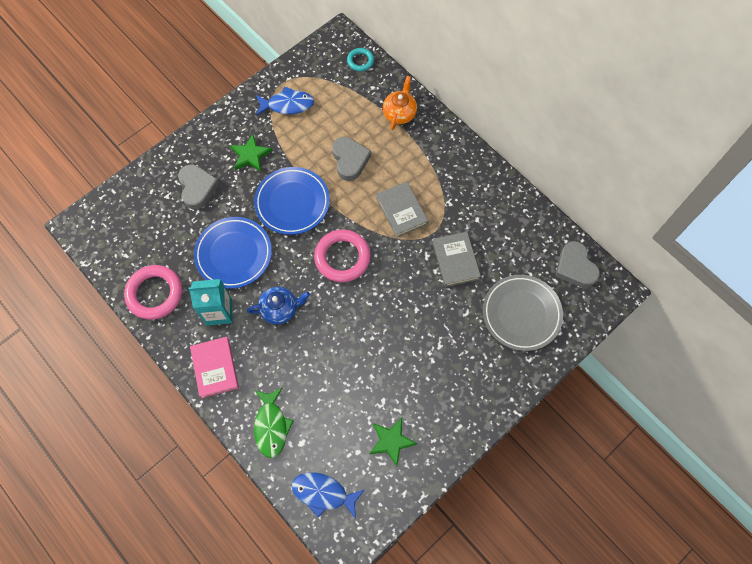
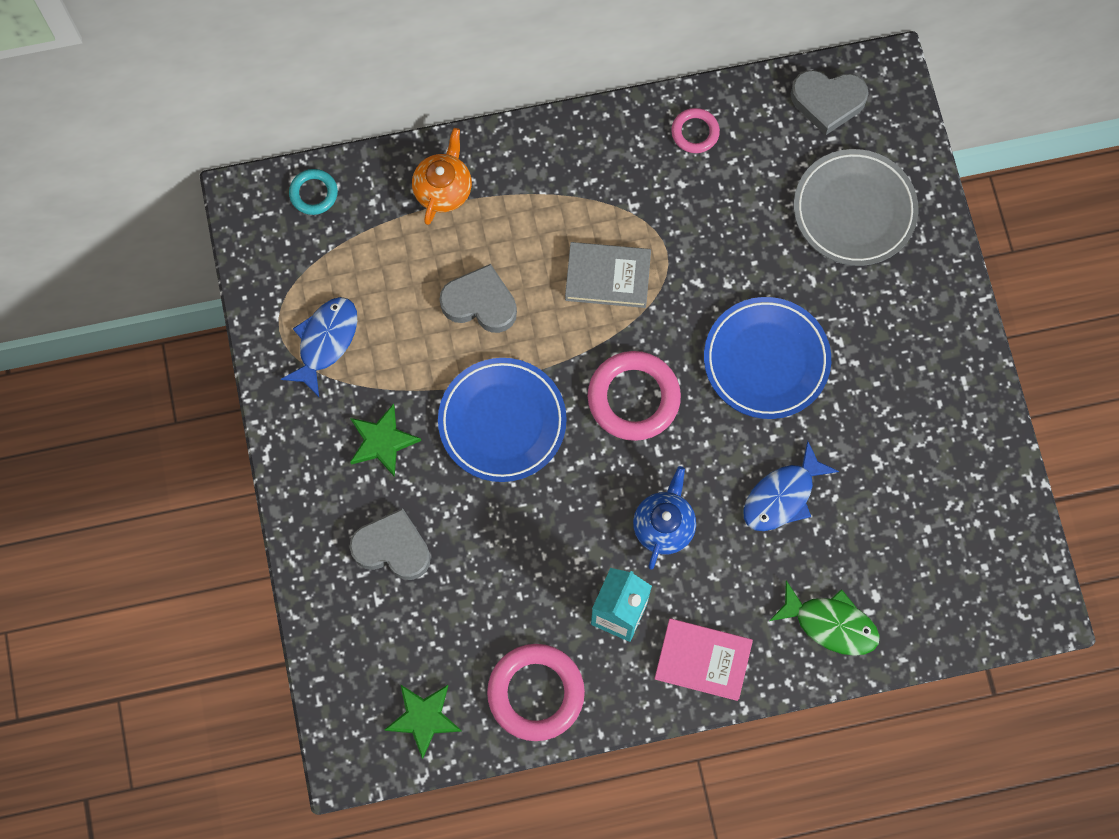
camera: 60 degrees left, 5 degrees up
blue plate [194,217,272,289] -> blue plate moved to [704,297,831,419]
blue fish [292,473,365,519] -> blue fish moved to [743,441,839,531]
green star [369,418,417,466] -> green star moved to [384,684,462,759]
orange teapot [383,76,417,130] -> orange teapot turned 60 degrees clockwise [412,128,472,225]
grey book [432,232,481,287] -> none
none -> pink ring [671,108,720,153]

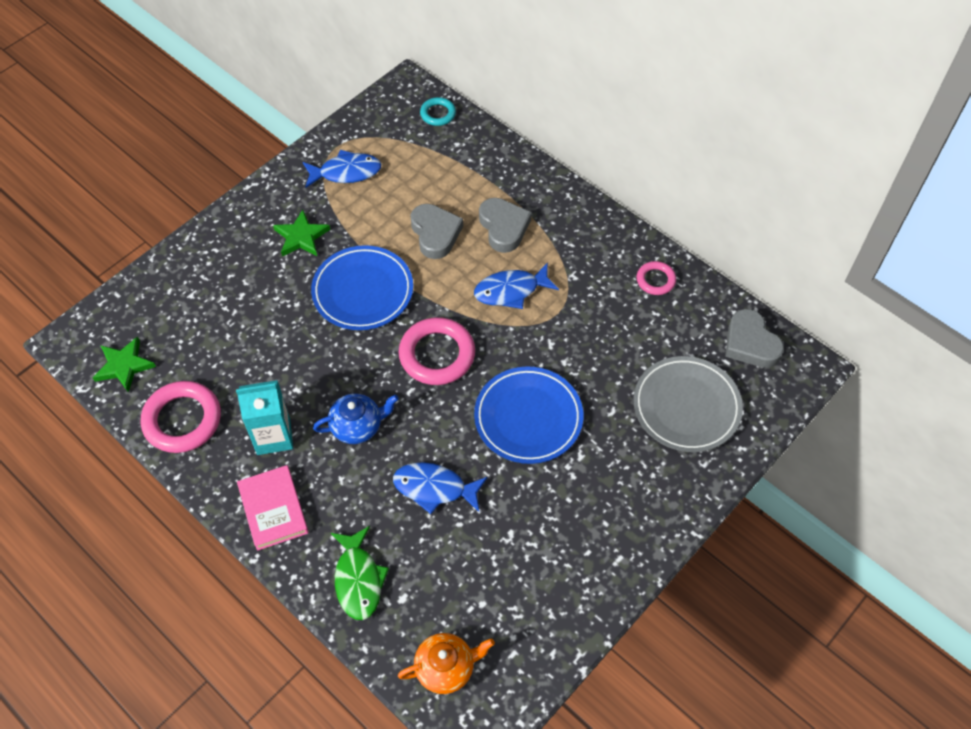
camera: 55 degrees right, 15 degrees down
grey heart [350,508,431,580] -> grey heart moved to [479,198,531,253]
orange teapot [412,128,472,225] -> orange teapot moved to [398,633,495,694]
grey book [565,242,651,308] -> blue fish [474,262,559,309]

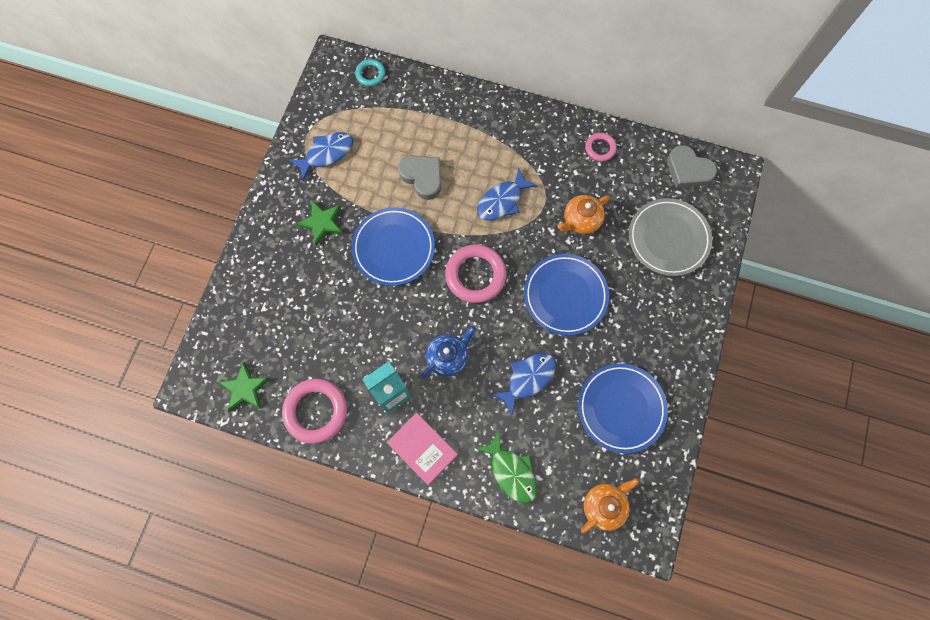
camera: 25 degrees left, 15 degrees up
blue fish [393,462,487,514] -> blue fish turned 150 degrees clockwise [491,353,556,416]
grey heart [479,198,531,253] -> none
none -> orange teapot [558,195,610,234]
none -> blue plate [578,364,668,453]

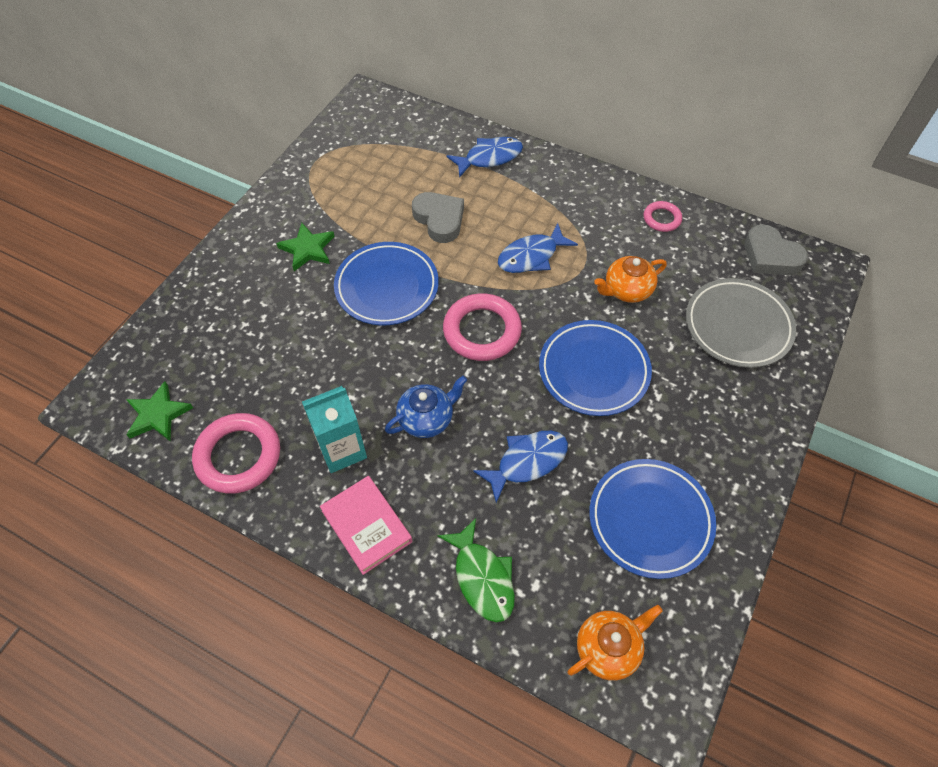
camera: 10 degrees right, 15 degrees down
blue fish [289,132,353,180] -> blue fish moved to [446,137,523,178]
turquoise ring [355,59,385,86] -> none

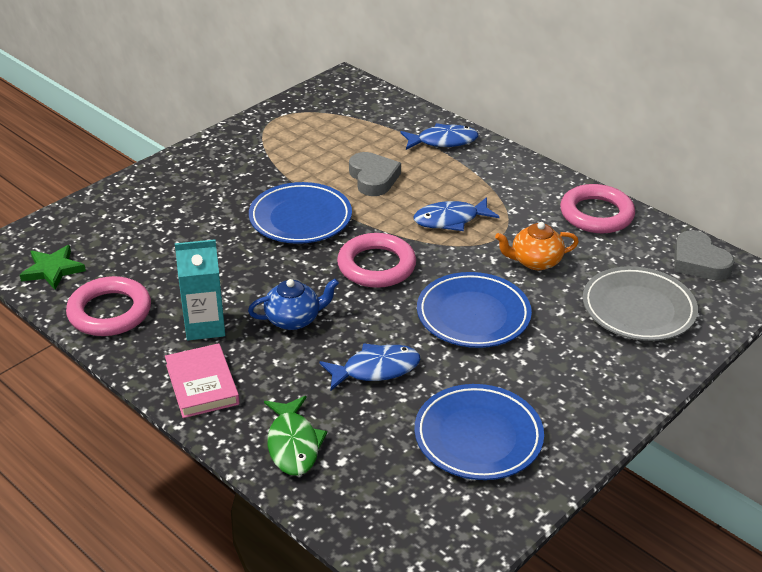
camera: 15 degrees right, 20 degrees down
green star [276,223,335,271] -> none
orange teapot [568,605,663,680] -> none
pink ring [644,201,682,232] -> pink ring [560,184,635,233], size x1.85

